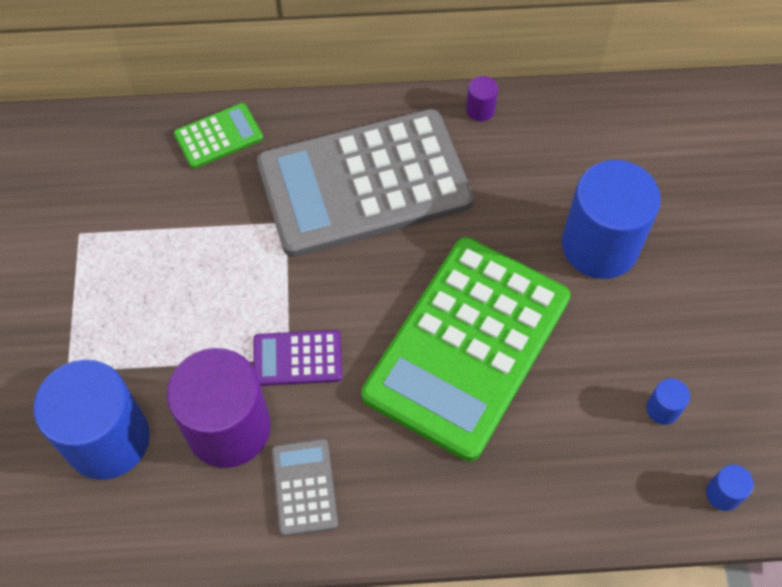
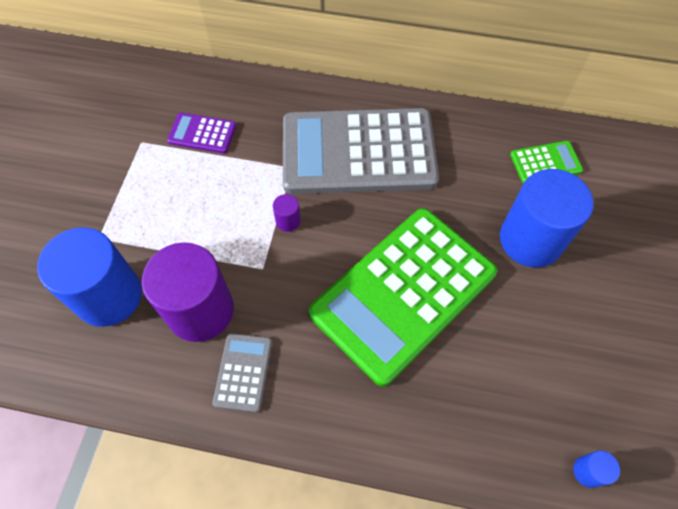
camera: 15 degrees right, 0 degrees up
green calculator [174,103,263,169] -> green calculator moved to [510,141,583,184]
purple calculator [253,330,342,386] -> purple calculator moved to [167,113,236,153]
purple cylinder [466,76,498,121] -> purple cylinder moved to [273,194,301,232]
blue cylinder [646,378,690,425] -> none

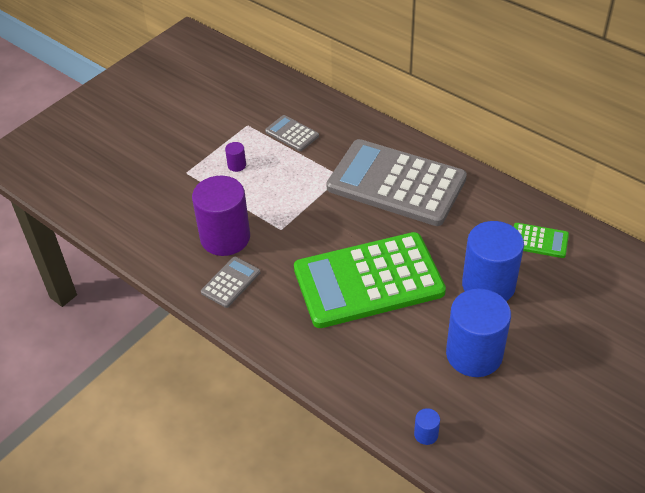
camera: 30 degrees right, 15 degrees down
blue cylinder [37,227,142,327] -> blue cylinder moved to [446,289,511,377]
purple calculator [167,113,236,153] -> grey calculator [265,115,319,151]
purple cylinder [273,194,301,232] -> purple cylinder moved to [225,142,246,172]

